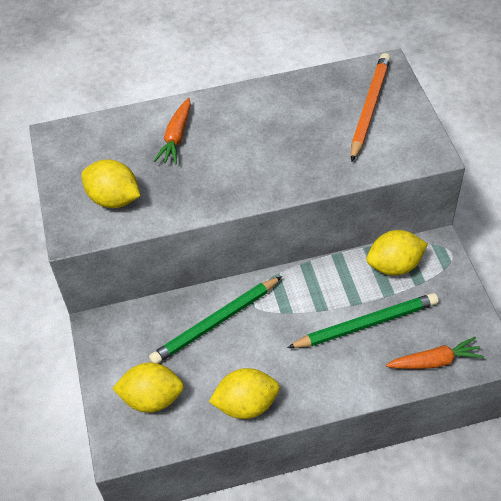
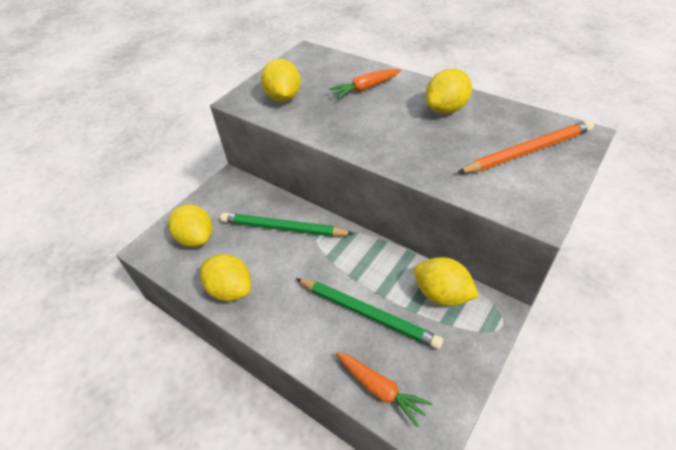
camera: 50 degrees right, 5 degrees down
none -> yellow lemon [426,69,472,114]

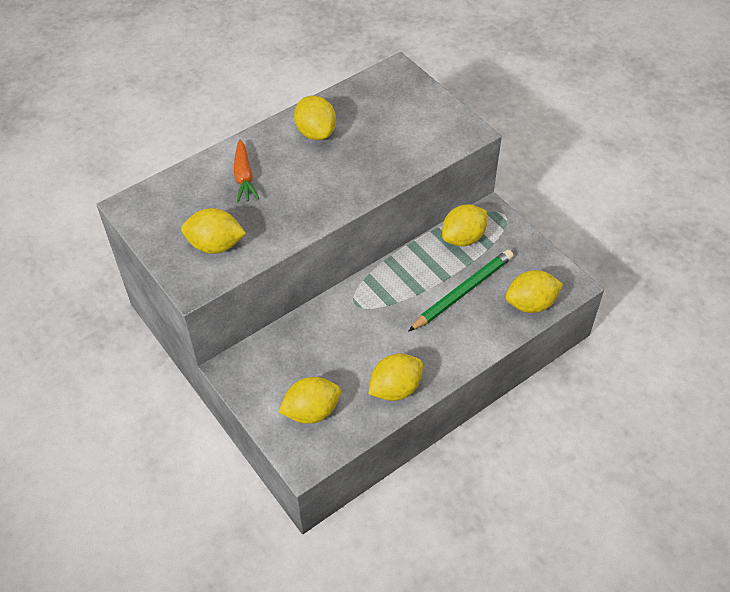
camera: 75 degrees left, 5 degrees up
green pencil [220,213,353,237] -> none
orange carrot [336,352,432,427] -> yellow lemon [506,270,563,313]
orange pencil [457,120,594,173] -> none

